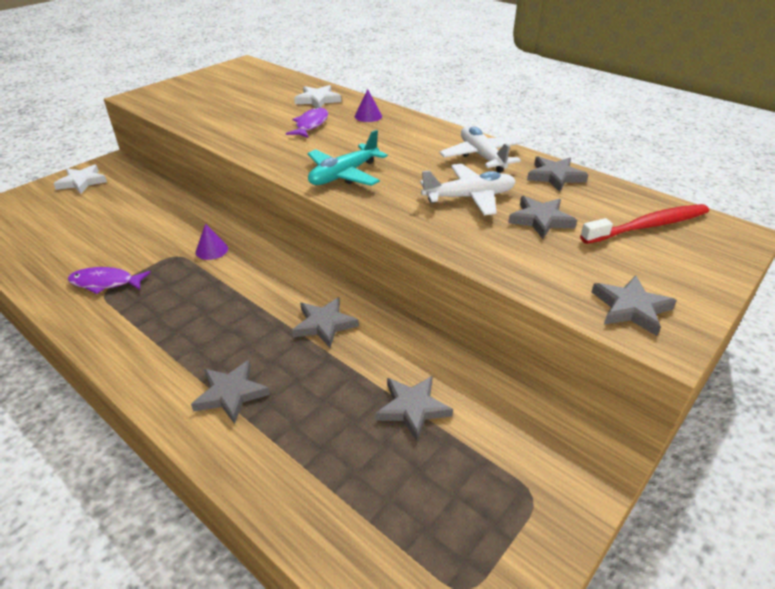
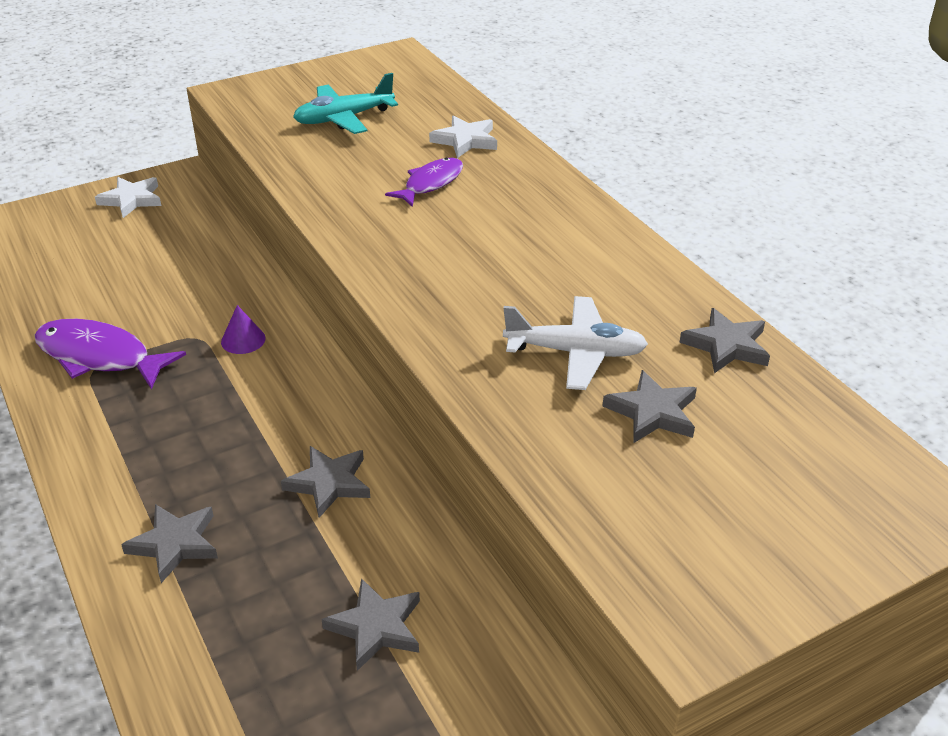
camera: 20 degrees right, 0 degrees up
purple fish [68,267,151,294] -> purple fish [35,319,186,390], size x1.55
turquoise plane [307,130,388,186] -> turquoise plane moved to [293,73,398,134]
purple cone [355,89,382,122] -> none
white plane [439,126,524,173] -> none
red toothbrush [580,204,709,244] -> none
grey star [591,275,677,336] -> none

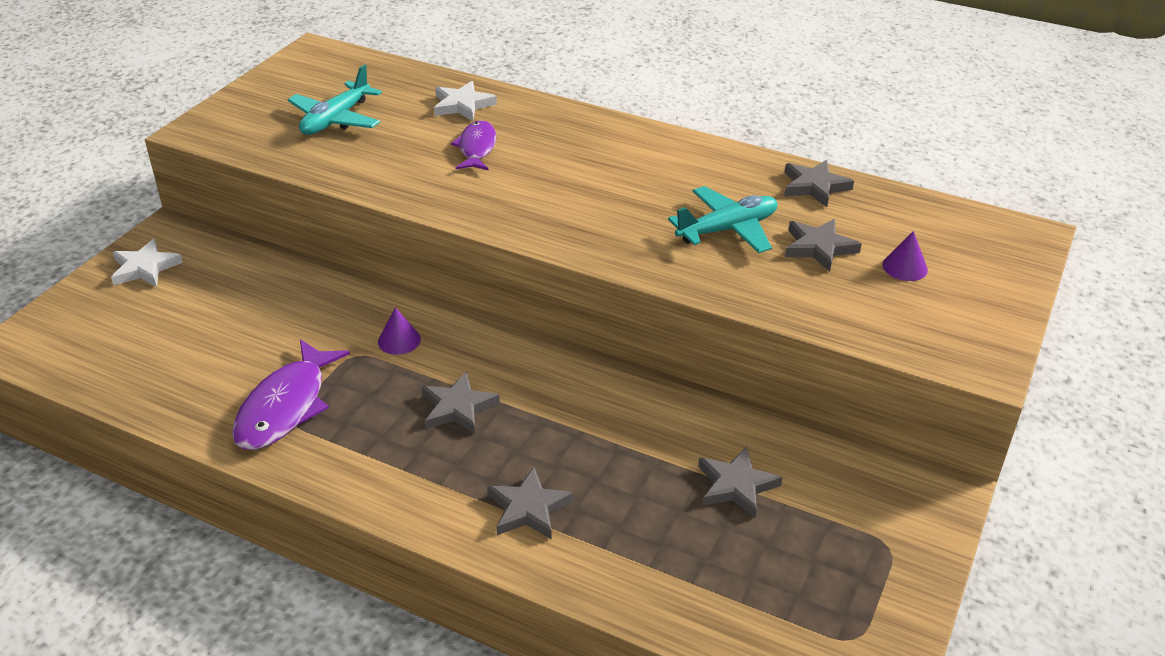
camera: 35 degrees left, 0 degrees up
purple fish [35,319,186,390] -> purple fish turned 60 degrees counterclockwise [232,339,350,450]
grey star [281,446,370,518] -> grey star moved to [422,372,500,434]
white plane [503,296,648,390] -> turquoise plane [668,186,778,253]
none -> purple cone [882,231,928,281]

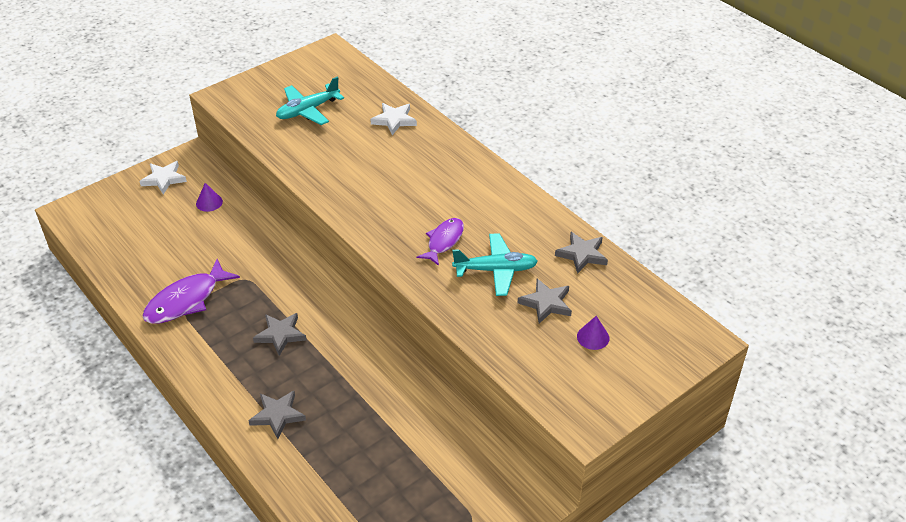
camera: 25 degrees right, 5 degrees up
purple cone [378,307,421,355] -> purple cone moved to [196,183,223,212]
purple fish [451,120,496,170] -> purple fish moved to [417,218,464,266]
grey star [698,447,783,518] -> none

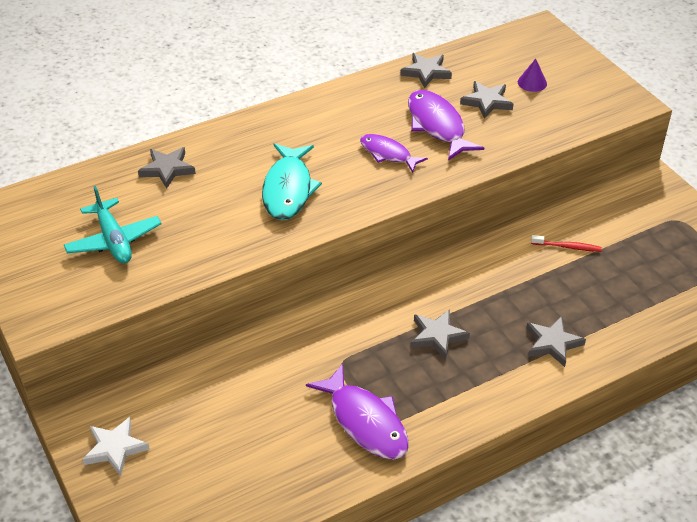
camera: 80 degrees left, 0 degrees up
purple cone [196,183,223,212] -> none
white star [371,103,417,135] -> grey star [138,147,196,189]
turquoise plane [452,233,538,296] -> purple fish [408,90,484,160]
none -> turquoise fish [262,143,322,220]
none -> red toothbrush [531,235,602,252]

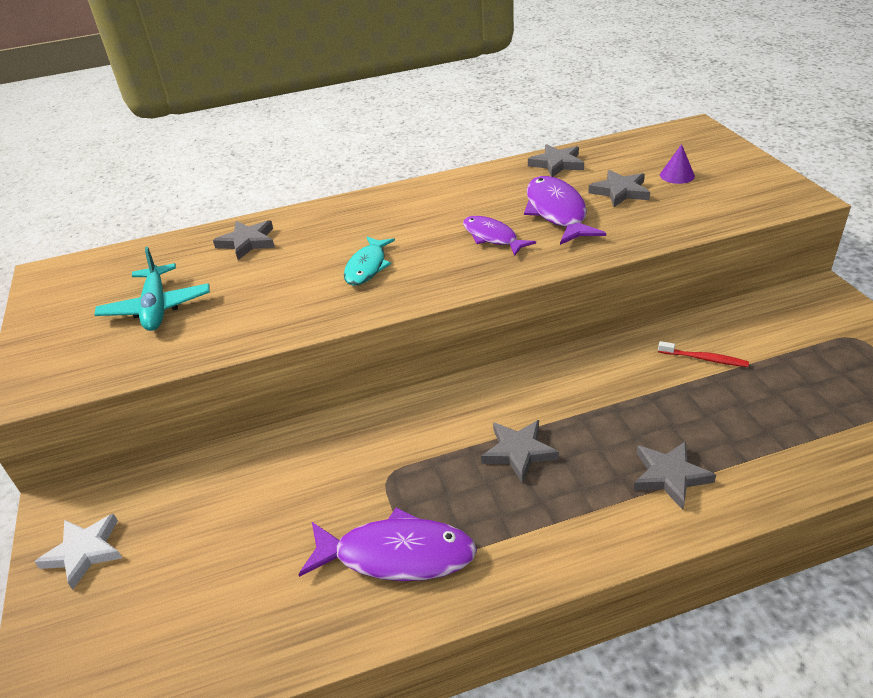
camera: 15 degrees right, 5 degrees down
turquoise fish [262,143,322,220] -> turquoise fish [344,236,395,286], size x0.64
purple fish [306,363,409,459] -> purple fish turned 60 degrees counterclockwise [298,507,477,581]

